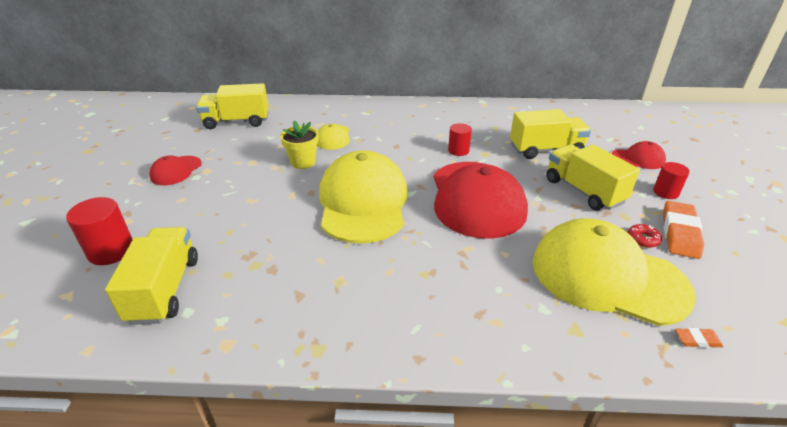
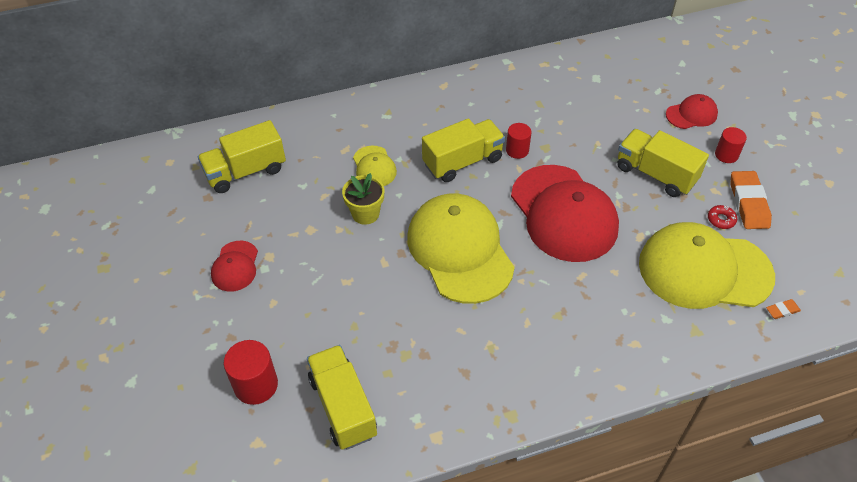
camera: 20 degrees left, 15 degrees up
yellow truck [510,109,591,159] -> yellow truck moved to [422,118,505,182]

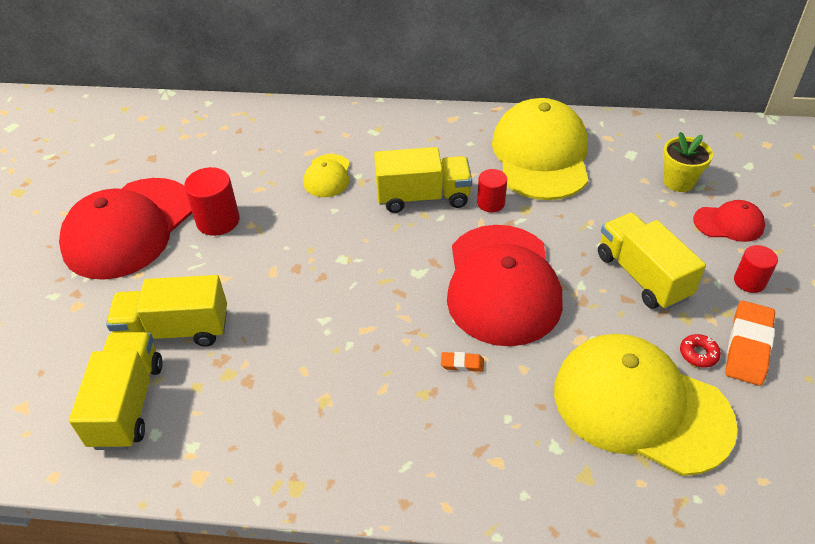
camera: 25 degrees right, 5 degrees down
yellow truck [198,120,286,193] -> yellow truck moved to [106,275,227,347]
red cap [211,241,258,292] -> red cap [59,178,192,280], size x2.14
red cylinder [224,340,278,405] -> red cylinder moved to [184,167,240,236]
yellow flower pot [342,173,385,225] -> yellow flower pot moved to [663,132,713,192]
yellow cap [407,193,515,304] -> yellow cap moved to [492,98,588,200]
orange eraser [766,299,801,319] -> orange eraser moved to [441,352,484,372]

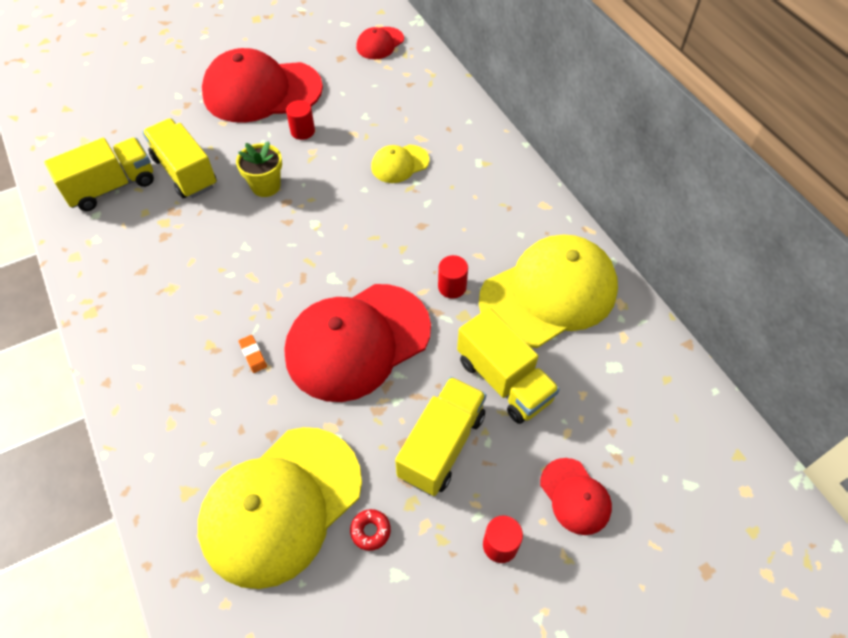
camera: 55 degrees right, 10 degrees up
red cylinder [184,167,240,236] -> red cylinder [286,100,315,140], size x0.65
yellow truck [374,147,472,213] -> yellow truck moved to [457,308,560,424]
yellow cap [554,334,738,476] -> yellow cap turned 135 degrees counterclockwise [198,427,362,589]
yellow flower pot [663,132,713,192] -> yellow flower pot moved to [236,141,282,197]
orange eraser [725,301,775,386] -> none
none -> red cap [356,27,404,59]

